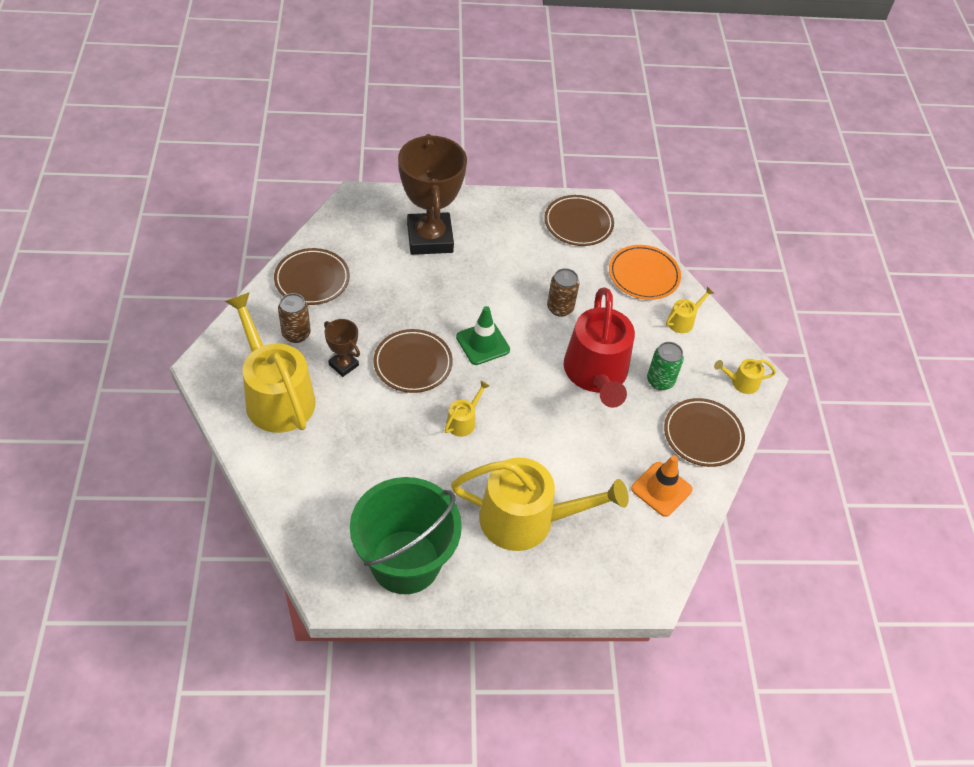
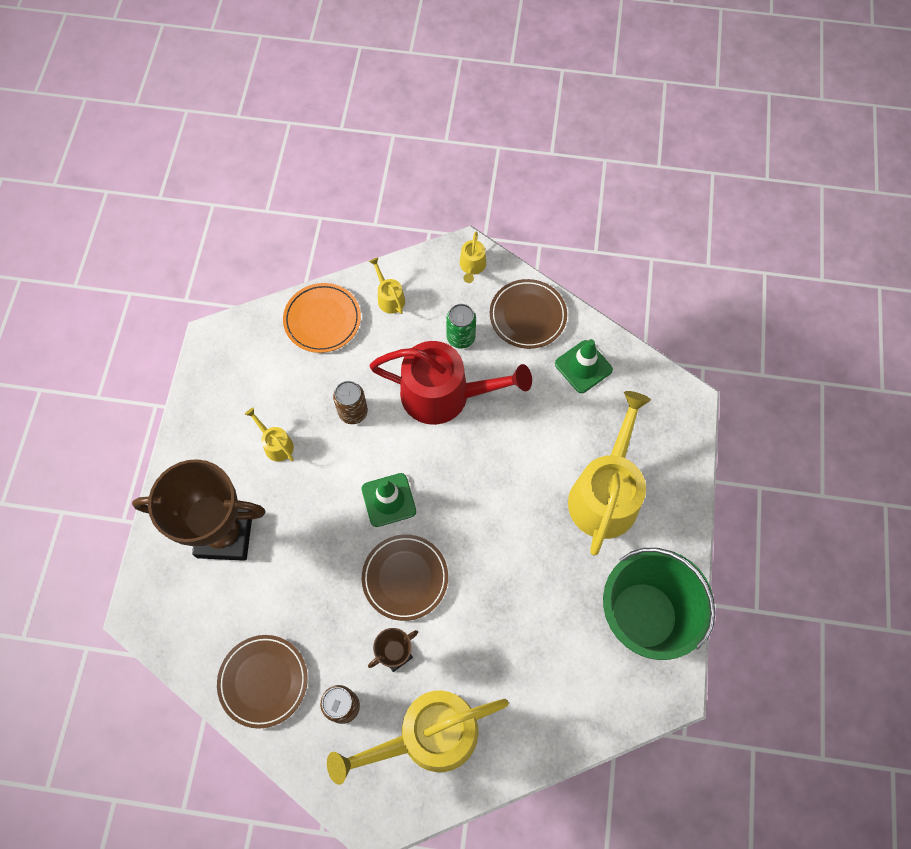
camera: 75 degrees left, 15 degrees up
yellow watering can [444,381,490,437] -> yellow watering can moved to [245,408,294,462]
brown plate [544,195,614,246] -> none
orange traffic cone [631,455,693,517] -> green traffic cone [555,339,613,393]

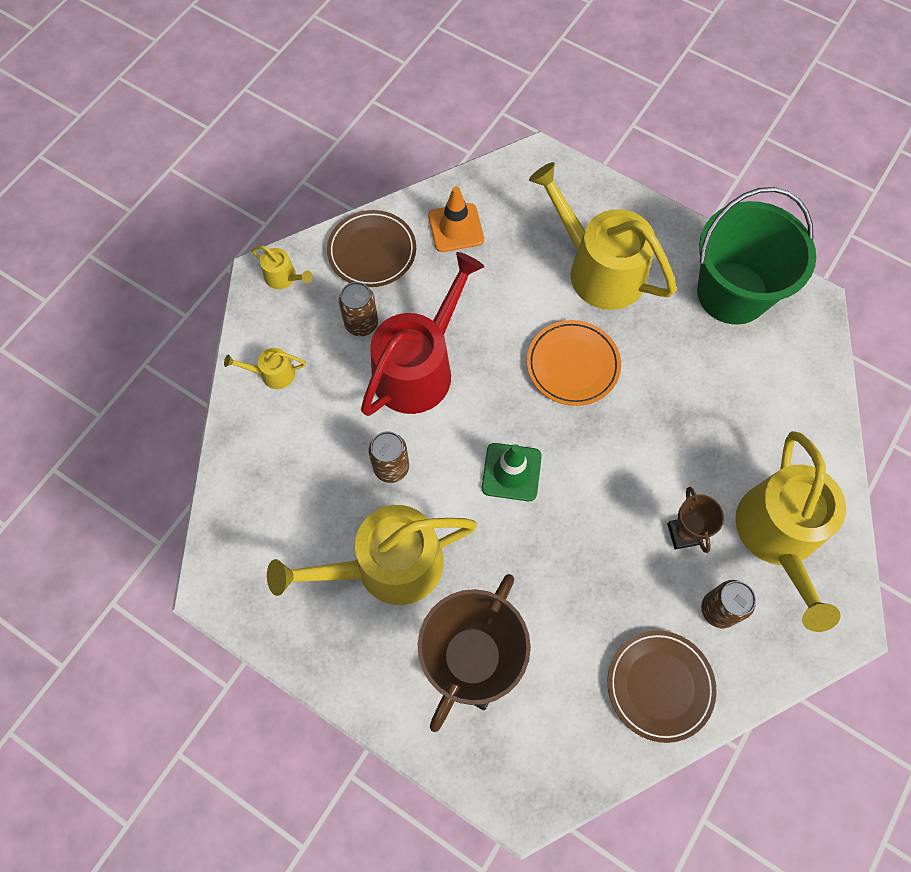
camera: 65 degrees left, 0 degrees up
yellow watering can [245,408,294,462] -> yellow watering can [267,505,477,605], size x2.37
orange plate [283,283,361,353] -> orange plate moved to [527,320,621,406]
brown plate [362,534,448,621] -> none
green can [446,304,476,349] -> brown can [339,282,378,336]
green traffic cone [555,339,613,393] -> orange traffic cone [428,186,484,252]

